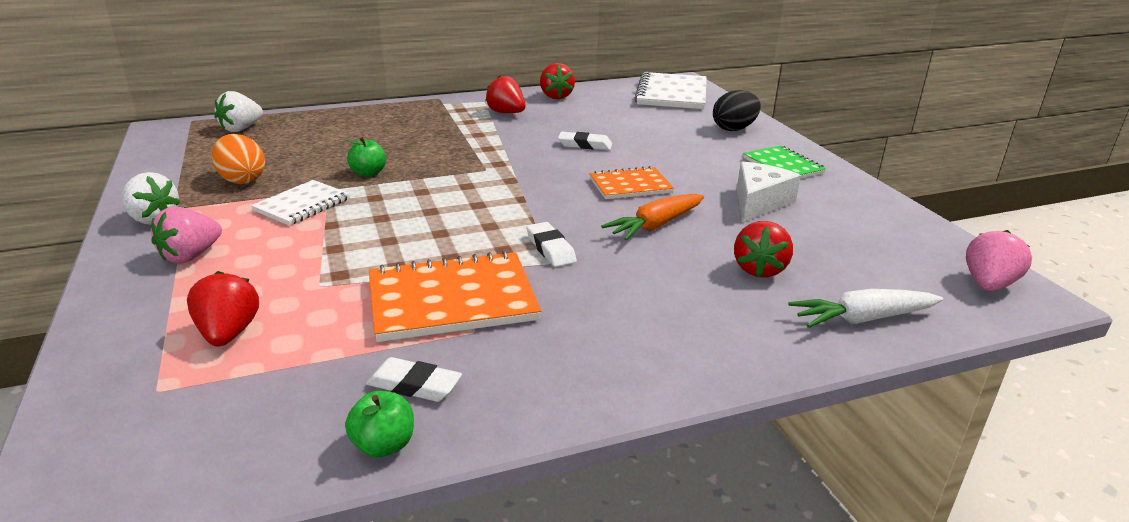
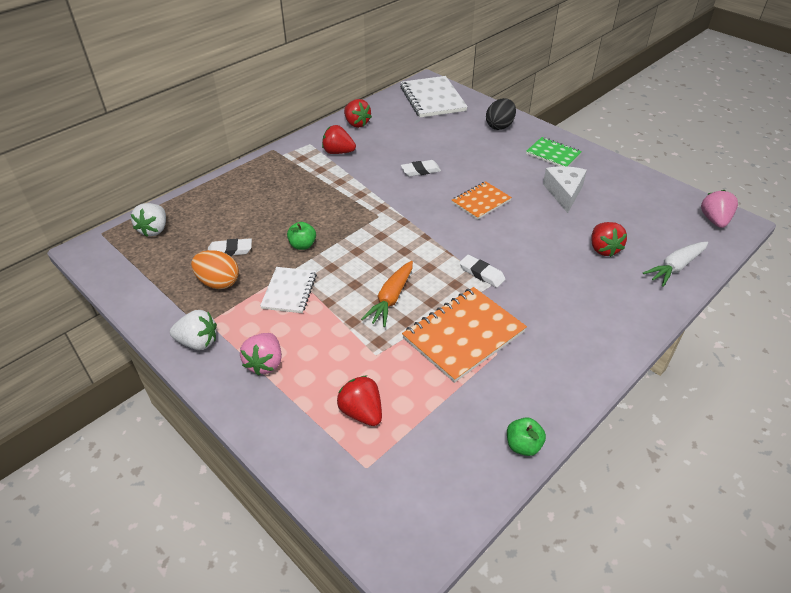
camera: 25 degrees left, 15 degrees up
white eraser [366,357,462,402] -> white eraser moved to [208,238,252,256]
orange carrot [601,194,704,240] -> orange carrot moved to [361,261,413,327]

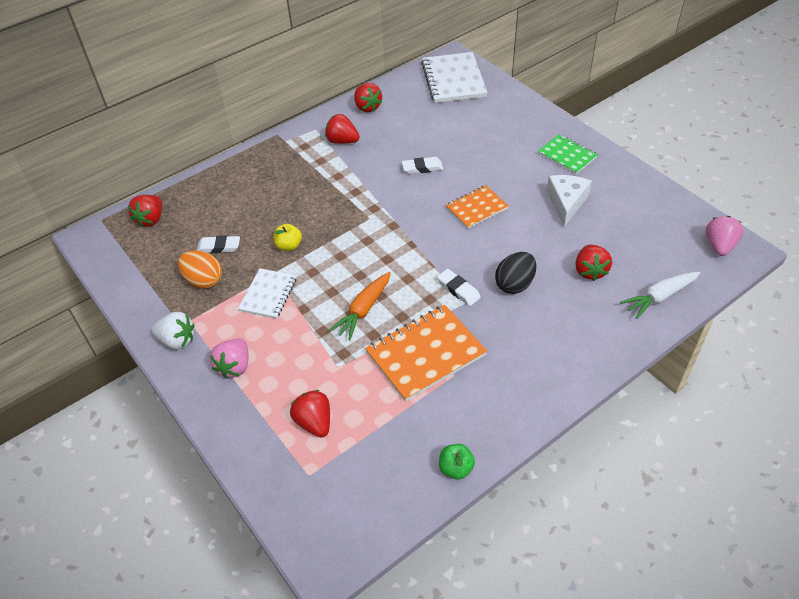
camera: 10 degrees right, 5 degrees up
white strawberry [131,203,166,237] -> red strawberry [128,195,162,227]
green apple [287,222,316,250] -> yellow apple [273,224,302,251]
black egg [486,98,516,130] -> black egg moved to [495,252,536,294]

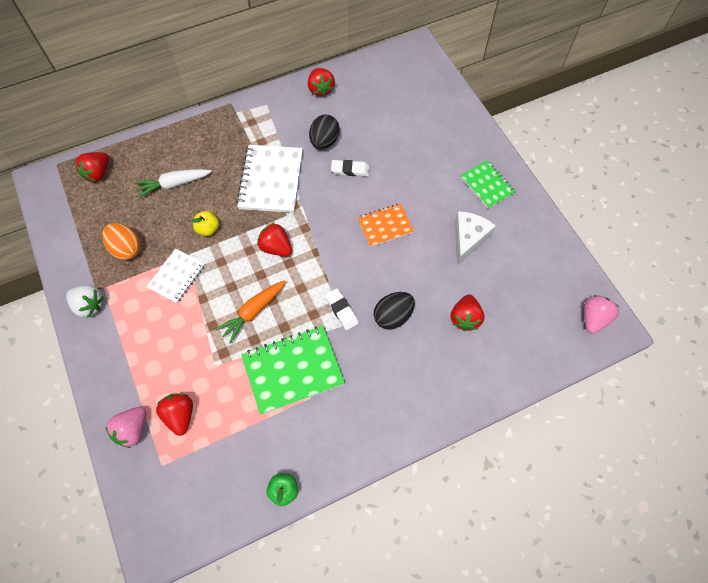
camera: 10 degrees right, 15 degrees up
white eraser [197,236,240,253] -> none
pink strawberry [210,338,249,379] -> pink strawberry moved to [105,407,146,448]
red strawberry [325,114,360,144] -> red strawberry moved to [257,223,292,256]
orange notebook [365,305,487,402] -> green notebook [241,326,345,415]
white notebook [421,52,488,103] -> white notebook moved to [236,145,303,213]
white carrot [620,272,701,319] -> white carrot moved to [135,169,212,198]
none -> black egg [309,114,340,149]

